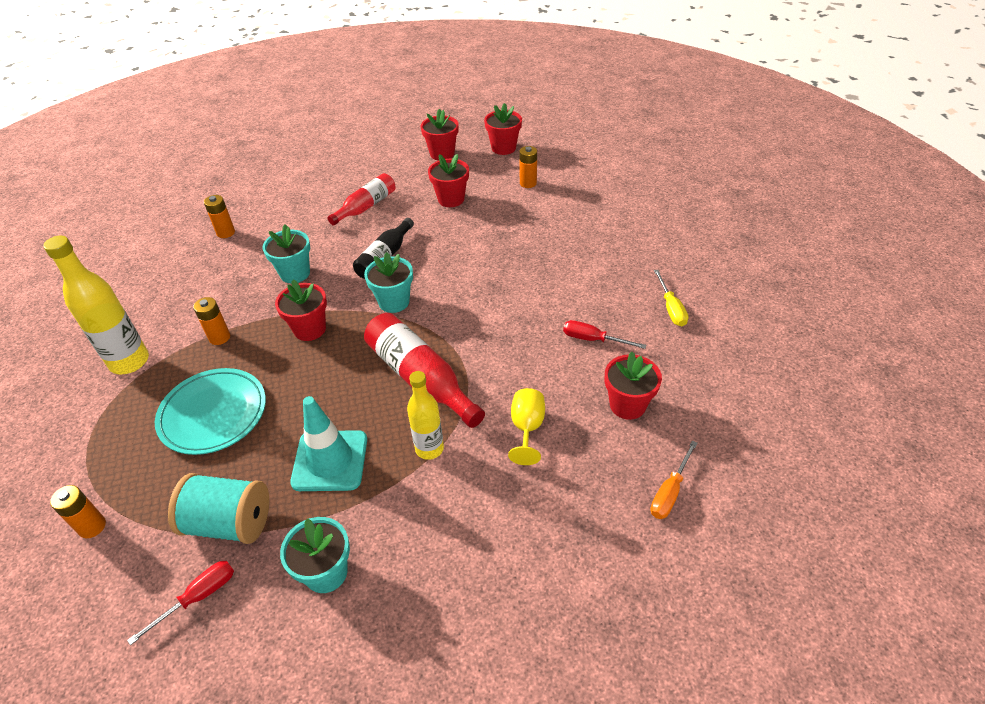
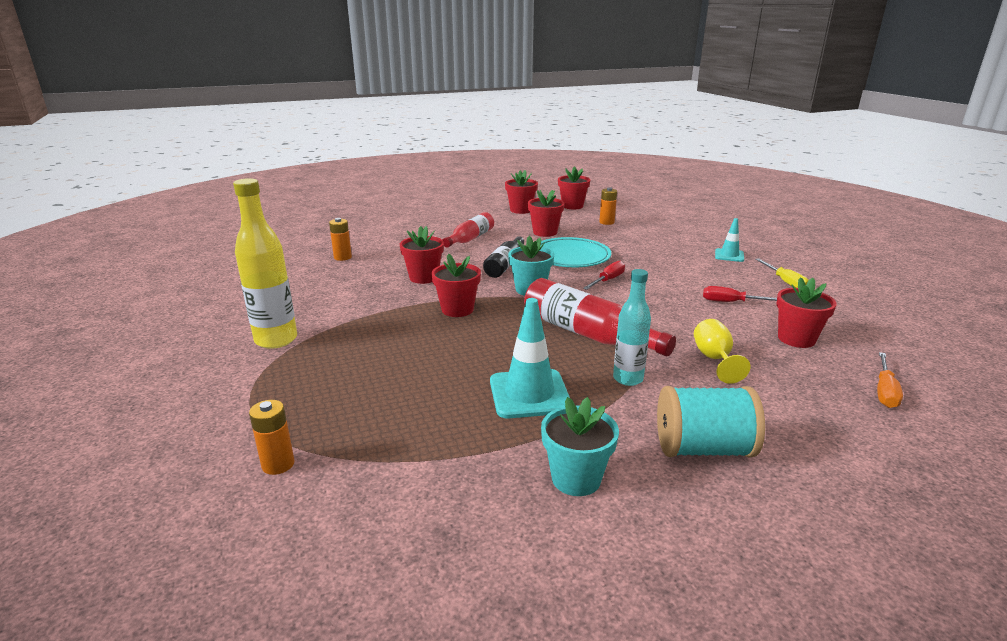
camera: 10 degrees left, 20 degrees down
red screwdriver [127,561,234,645] -> red screwdriver moved to [583,261,625,290]
turquoise plate [155,368,266,455] -> turquoise plate moved to [541,237,611,267]
turquoise spool [168,473,269,544] -> turquoise spool moved to [657,386,765,458]
orange battery [193,297,230,345] -> none
turquoise flower pot [262,224,310,283] -> red flower pot [400,226,444,284]
yellow bottle [407,371,444,460] -> turquoise bottle [613,269,651,386]
none -> turquoise traffic cone [715,218,744,262]

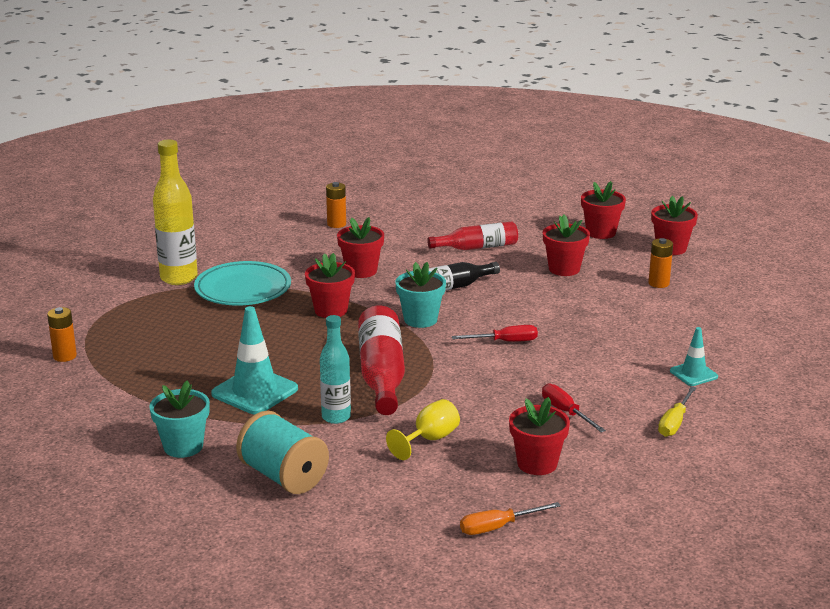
camera: 45 degrees right, 0 degrees up
turquoise plate [541,237,611,267] -> turquoise plate moved to [194,261,291,306]

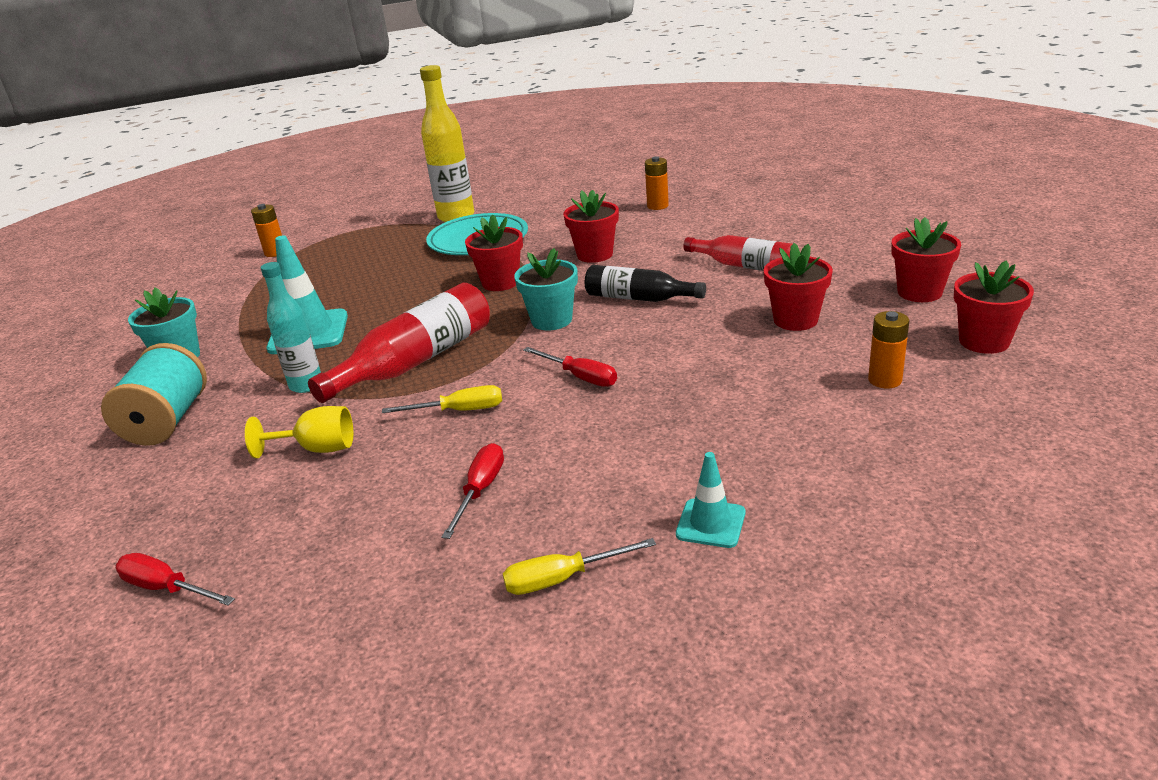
camera: 50 degrees right, 5 degrees up
orange screwdriver [460,502,561,535] -> red screwdriver [116,553,235,606]
red flower pot [509,397,570,475] -> none
none -> yellow screwdriver [382,385,502,413]

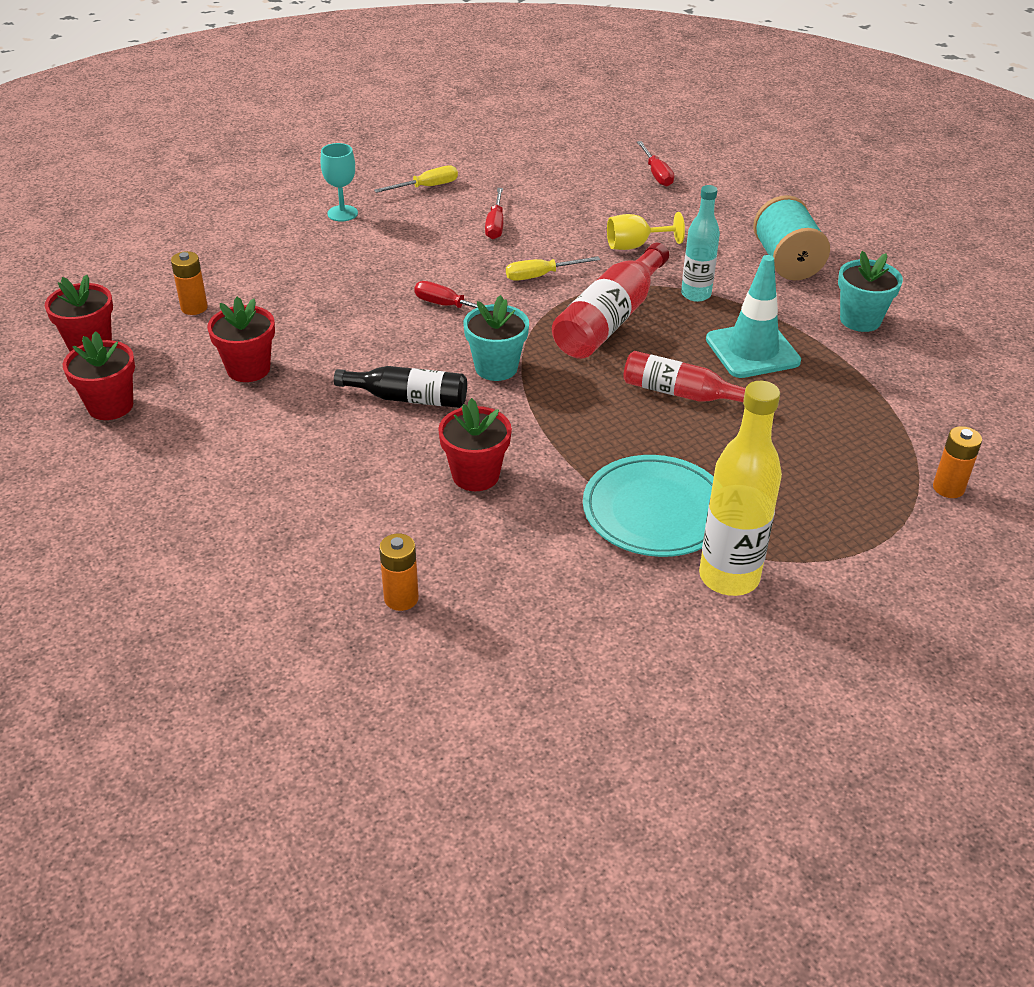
camera: 165 degrees right, 10 degrees up
red screwdriver [116,553,235,606] -> red screwdriver turned 60 degrees clockwise [637,141,674,187]
red flower pot [465,215,523,291] -> none
turquoise traffic cone [676,452,745,548] -> turquoise goblet [321,143,358,222]
red bottle [683,235,792,271] -> red bottle moved to [623,351,745,402]

